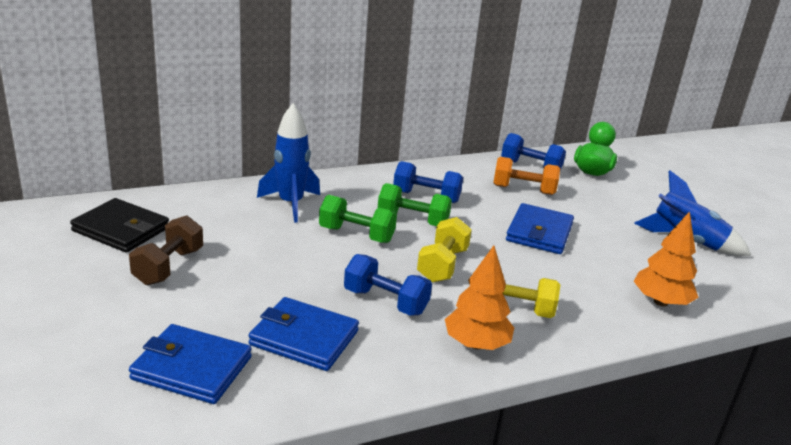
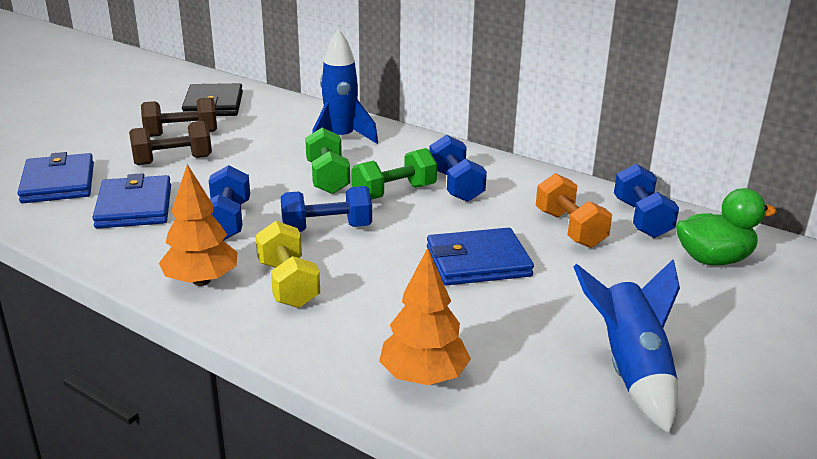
camera: 60 degrees right, 0 degrees up
green dumbbell [378,183,452,226] -> green dumbbell turned 75 degrees clockwise [351,148,437,200]
yellow dumbbell [417,217,472,283] -> blue dumbbell [281,186,372,232]
none -> brown dumbbell [129,121,212,165]

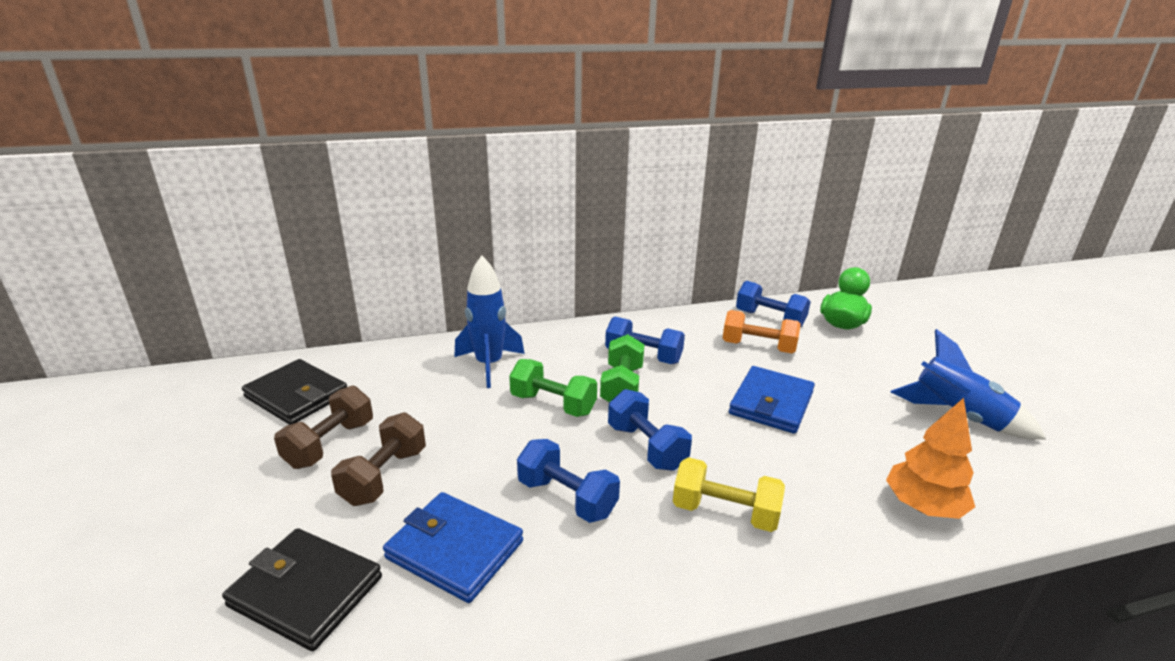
camera: 50 degrees left, 0 degrees up
blue wallet [18,152,94,203] -> black wallet [222,528,382,651]
orange tree [159,164,238,286] -> none
blue dumbbell [281,186,372,232] -> blue dumbbell turned 60 degrees counterclockwise [608,389,692,471]

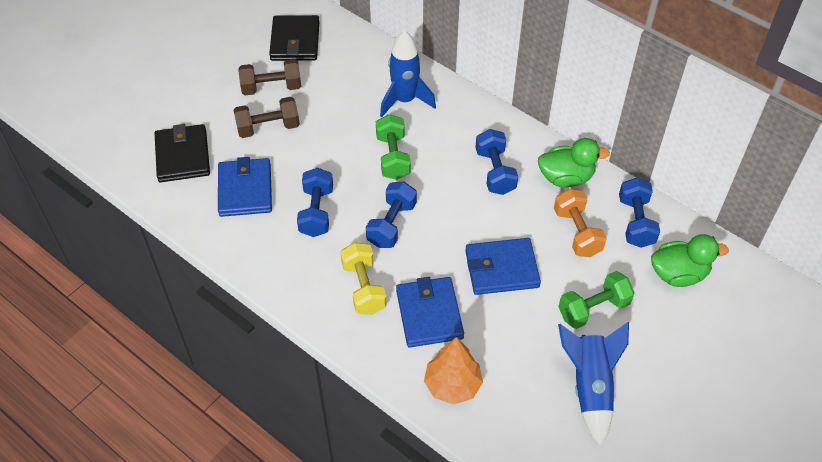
camera: 55 degrees right, 25 degrees up
green dumbbell [600,334,645,402] -> green dumbbell moved to [558,271,635,329]
none -> blue wallet [396,277,464,347]
none -> green duck [538,138,610,188]

